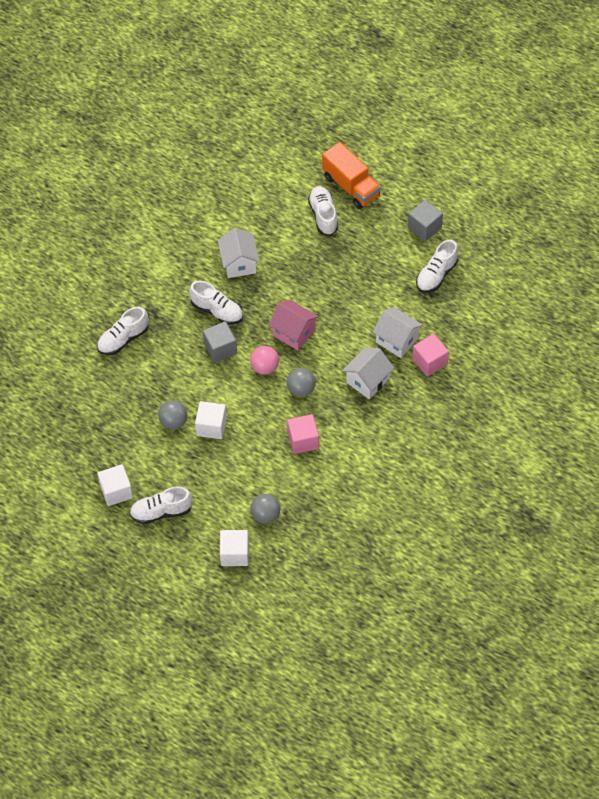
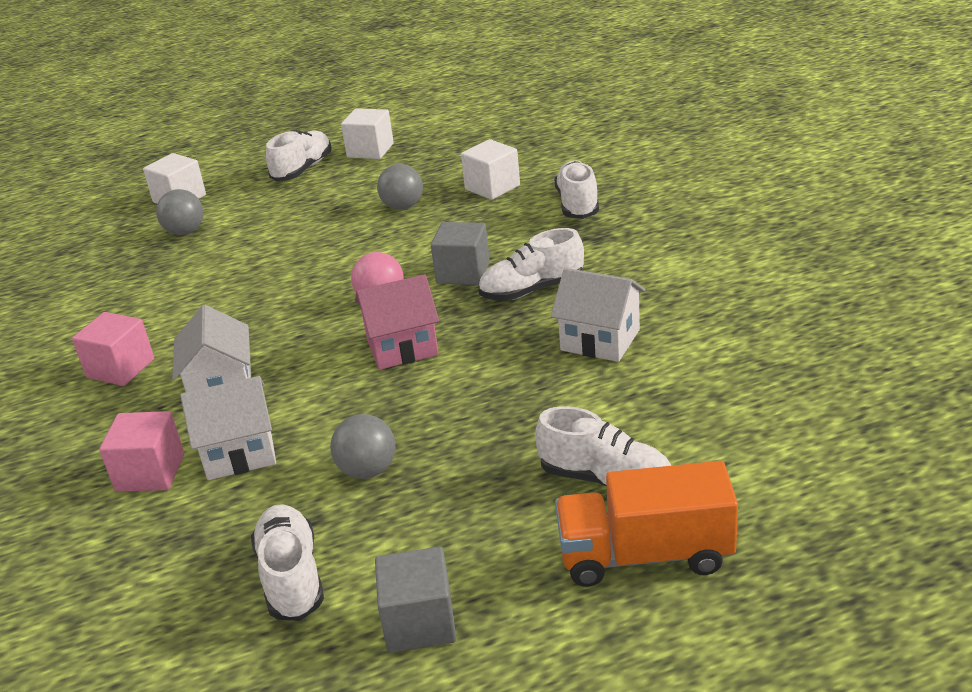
camera: 130 degrees right, 25 degrees down
white cube [195,401,227,439] -> white cube moved to [461,139,520,200]
grey ball [287,368,316,397] -> grey ball moved to [330,414,395,479]
pink cube [287,414,319,454] -> pink cube moved to [72,312,154,386]

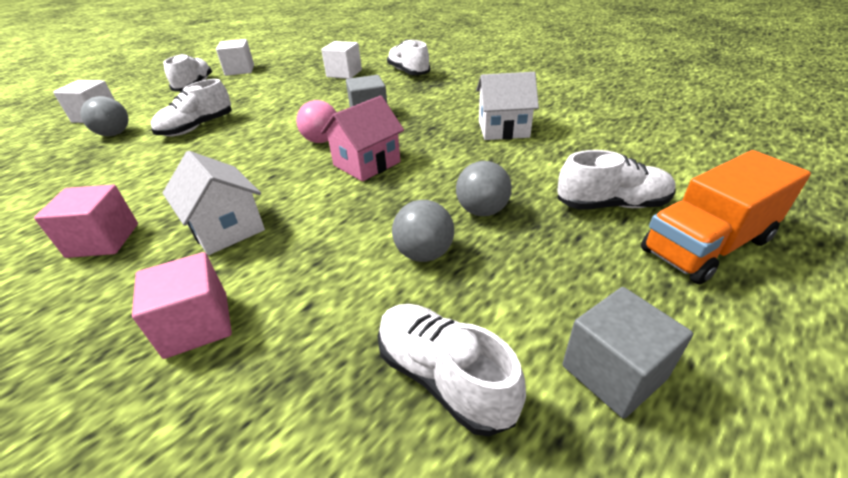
camera: 30 degrees left, 5 degrees up
white house [180,376,276,480] -> none
grey ball [377,164,423,210] -> grey ball moved to [456,161,512,216]
white shoe [478,228,584,301] -> white shoe moved to [151,79,232,136]

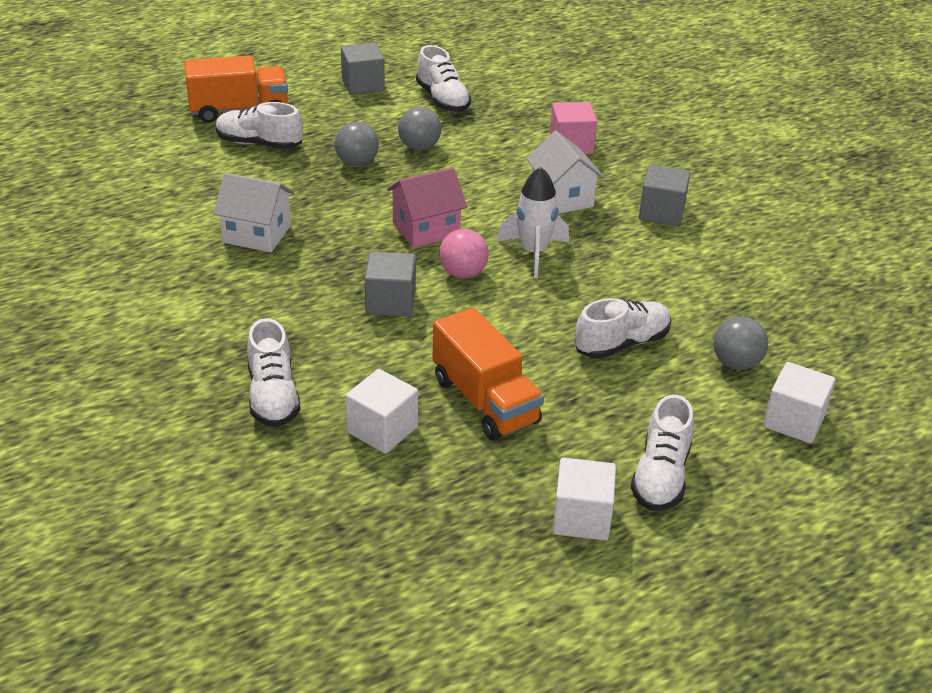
camera: 165 degrees left, 0 degrees up
pink cube [34,184,138,258] -> grey cube [639,165,690,226]
none -> orange truck [433,307,544,441]
none -> white rocket [497,167,569,278]

